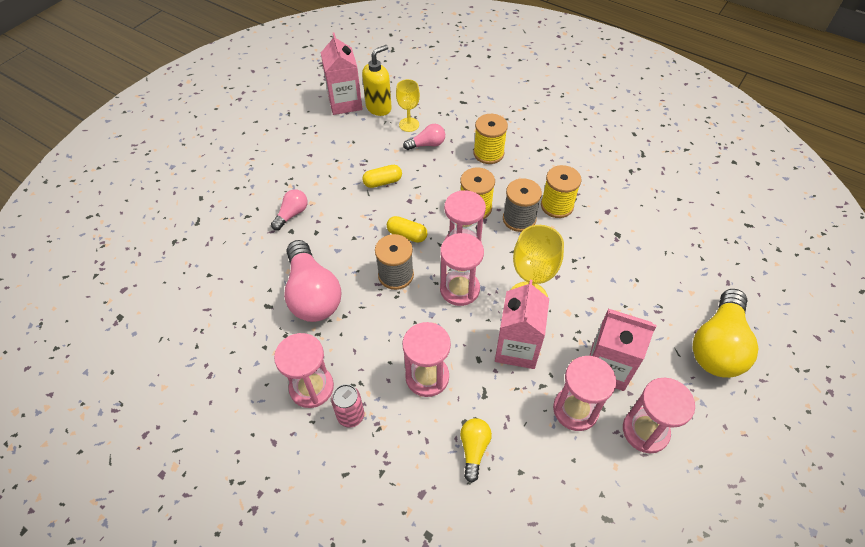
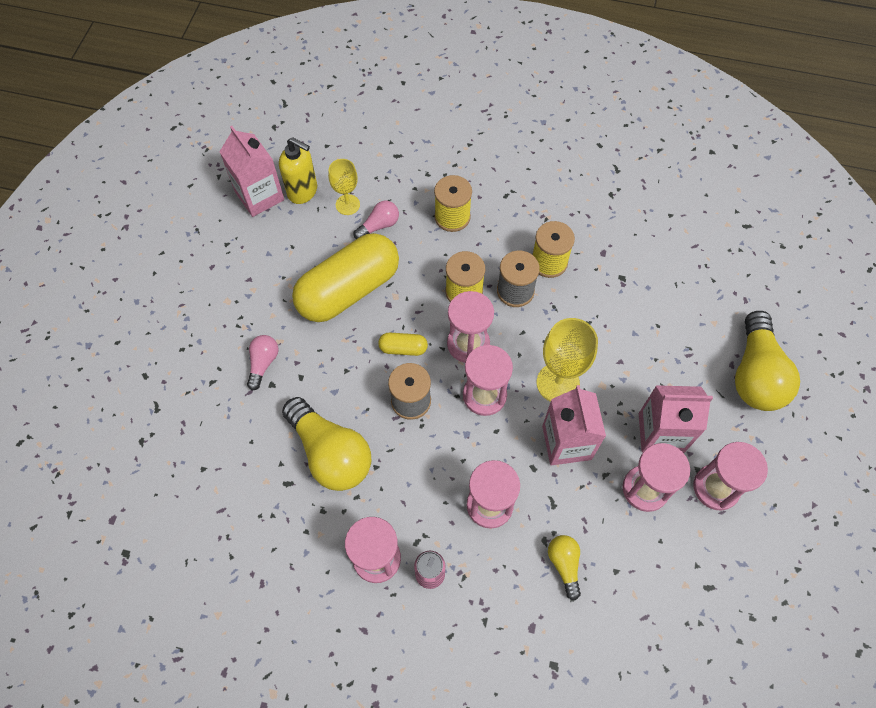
camera: 20 degrees left, 10 degrees up
pink light bulb [284,240,341,322] -> yellow light bulb [282,397,371,491]
yellow soap dispenser [362,45,392,116] -> yellow soap dispenser turned 90 degrees clockwise [279,137,317,204]
yellow capsule [362,165,402,188] -> yellow capsule [292,233,399,322], size x2.45

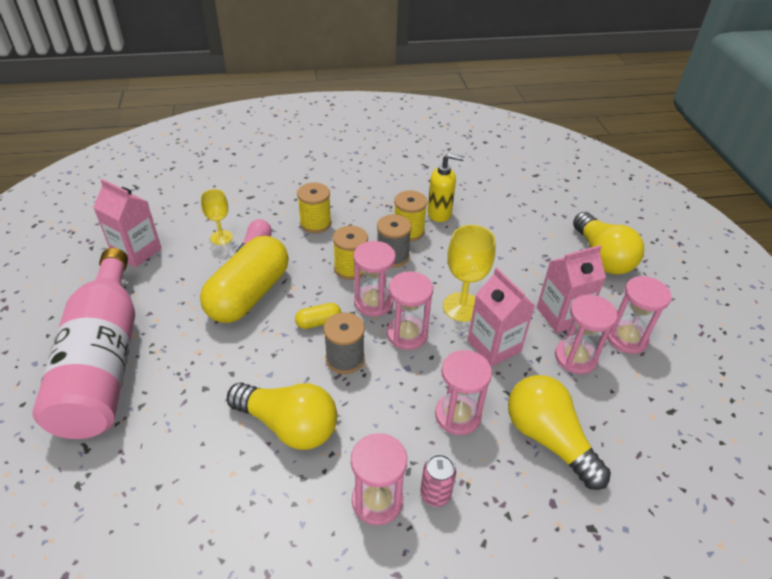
camera: 25 degrees left, 20 degrees down
pink light bulb [247,335,279,390] -> none
yellow soap dispenser [279,137,317,204] -> yellow soap dispenser moved to [427,153,465,222]
yellow light bulb [548,535,581,600] -> yellow light bulb [508,375,611,490], size x2.01
none -> pink bottle [32,248,135,439]

